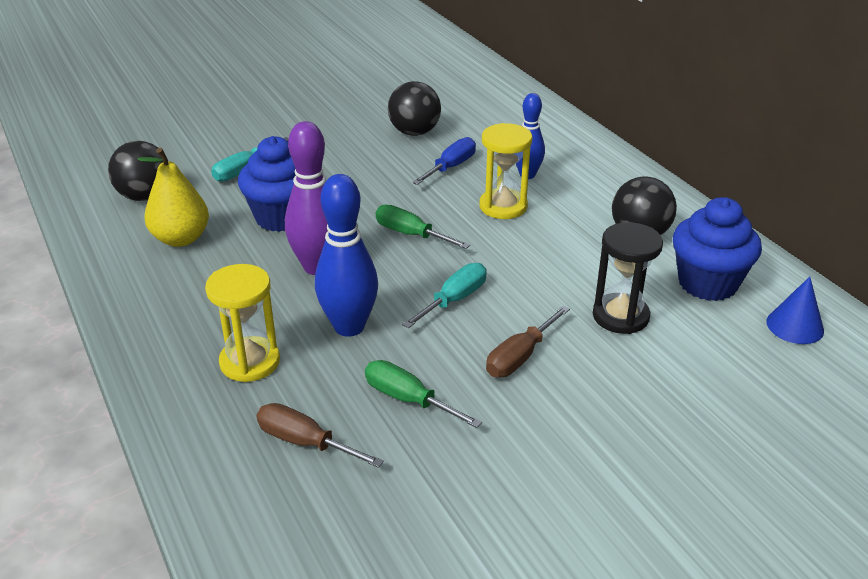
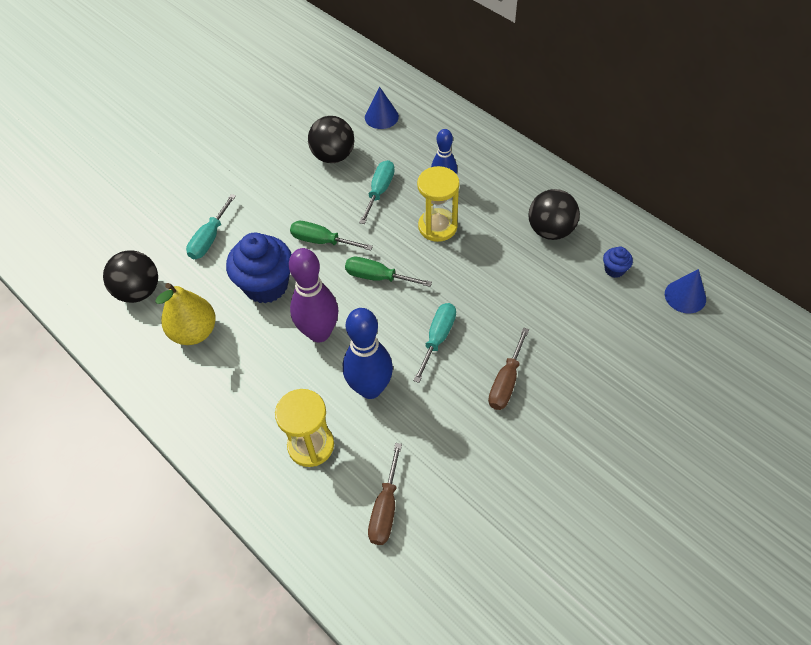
camera: 15 degrees left, 20 degrees up
brown screwdriver [257,403,384,468] -> brown screwdriver turned 90 degrees counterclockwise [368,443,402,545]
green screwdriver [365,360,482,428] -> green screwdriver moved to [290,221,373,251]
blue screwdriver [412,137,476,185] -> turquoise screwdriver [359,160,395,224]
black hourglass [593,222,663,334] -> none
blue cupcake [673,197,762,301] -> blue cupcake [603,247,633,278], size x0.45
none -> blue cone [365,87,399,129]

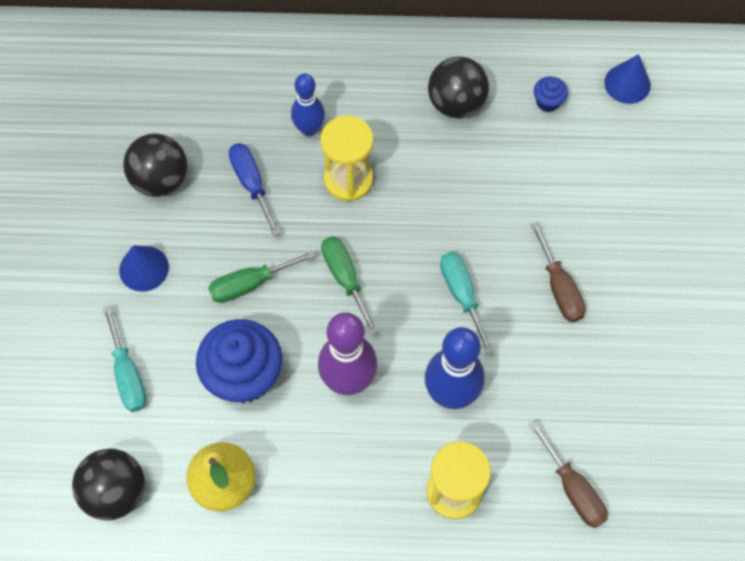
camera: 45 degrees left, 10 degrees up
green screwdriver [345,257,432,287] -> green screwdriver turned 90 degrees clockwise [321,236,378,335]
turquoise screwdriver [359,160,395,224] -> blue screwdriver [229,143,280,236]
blue cone [365,87,399,129] -> blue cone moved to [119,245,169,292]

